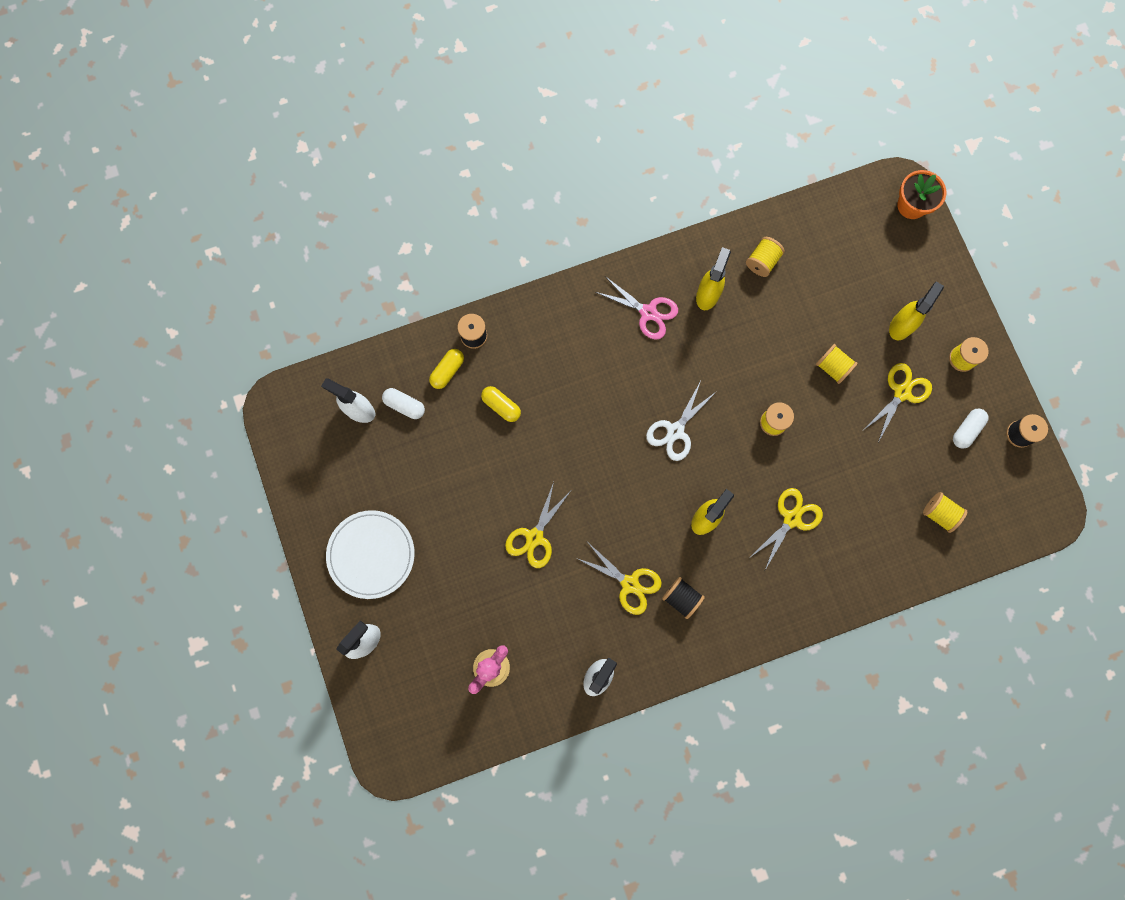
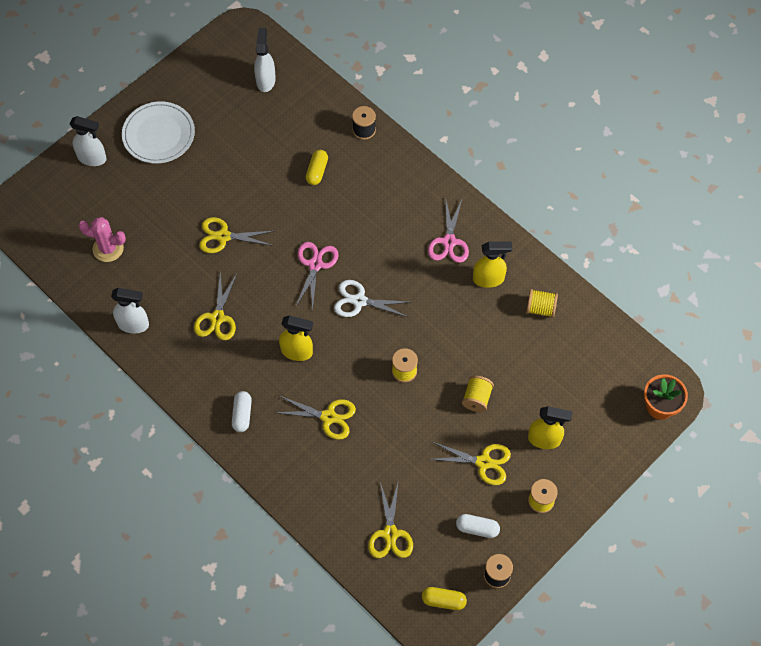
camera: 65 degrees right, 15 degrees down
white capsule [382,388,425,419] -> white capsule moved to [232,391,252,432]
yellow capsule [429,349,464,389] -> yellow capsule moved to [422,587,467,610]
black spool [662,577,705,619] -> none
yellow spool [923,492,967,533] -> yellow scissors [368,480,413,558]
none -> pink scissors [296,242,339,311]

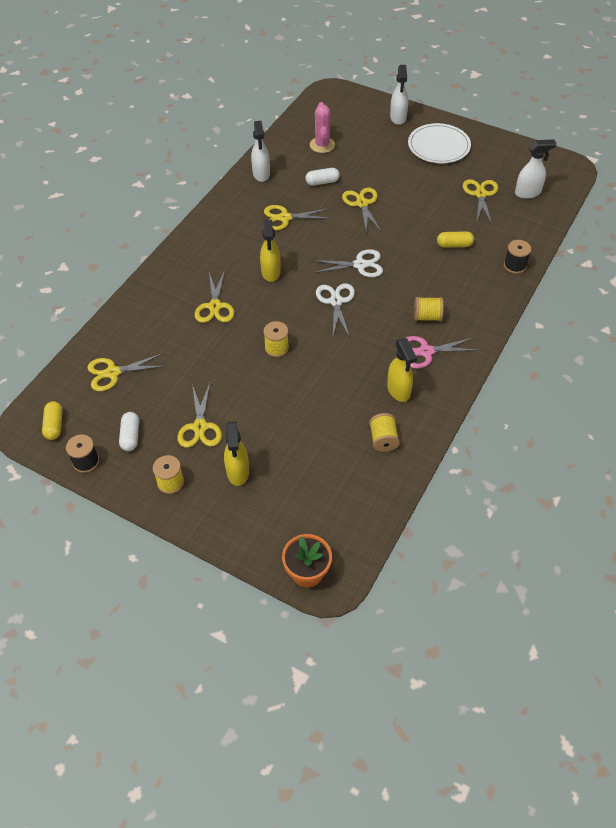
camera: 75 degrees right, 10 degrees down
white capsule [232,391,252,432] -> white capsule moved to [305,168,340,186]
pink scissors [296,242,339,311] -> white scissors [312,249,383,277]
yellow spool [462,376,494,412] -> yellow spool moved to [414,297,444,321]
none -> yellow scissors [463,179,498,224]

